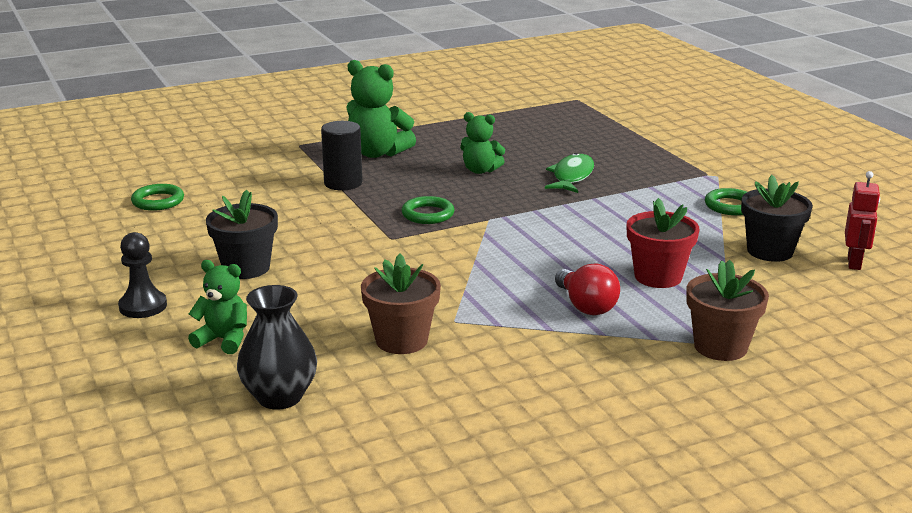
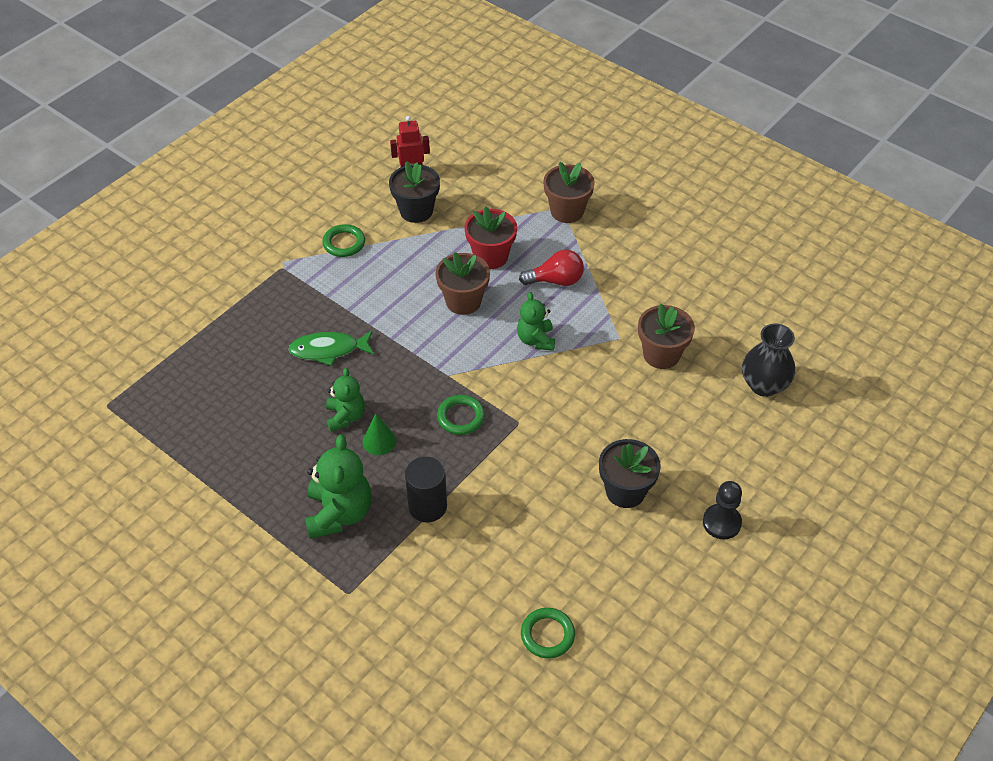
camera: 115 degrees left, 25 degrees up
green teddy bear [188,260,247,354] -> green teddy bear moved to [517,292,555,351]
red light bulb [555,263,620,315] -> red light bulb turned 45 degrees clockwise [519,250,584,286]
none -> green cone [363,414,396,455]
none -> brown flower pot [436,252,490,315]

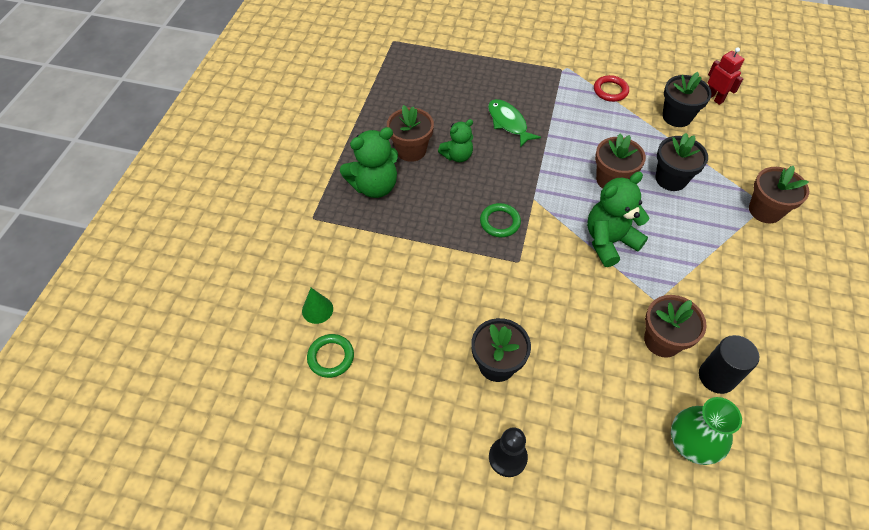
camera: 65 degrees right, 5 degrees up
green ring [322,224,365,257] -> red ring [594,75,629,102]
green cone [363,414,396,455] -> green cone moved to [302,288,333,324]
black cylinder [405,457,447,522] -> black cylinder moved to [699,335,759,394]
red flower pot [465,206,517,269] -> black flower pot [656,133,708,191]
green teddy bear [517,292,555,351] -> green teddy bear [587,172,650,267], size x1.60
red light bulb [519,250,584,286] -> none
black vase [742,323,795,397] -> green vase [671,397,742,465]
none -> brown flower pot [387,105,434,162]

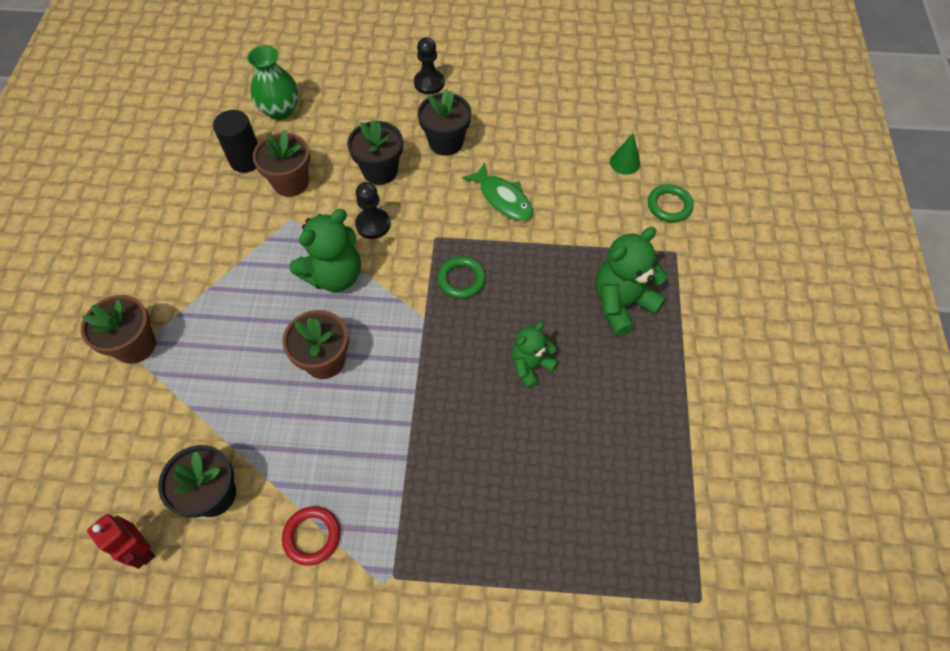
camera: 170 degrees right, 5 degrees up
green ring [307,334,354,378] -> green ring moved to [648,184,694,222]
brown flower pot [387,105,434,162] -> none
green fish [488,99,541,148] -> green fish moved to [462,162,533,221]
black flower pot [656,133,708,191] -> black flower pot moved to [347,120,403,185]
none -> black pawn [355,182,390,239]

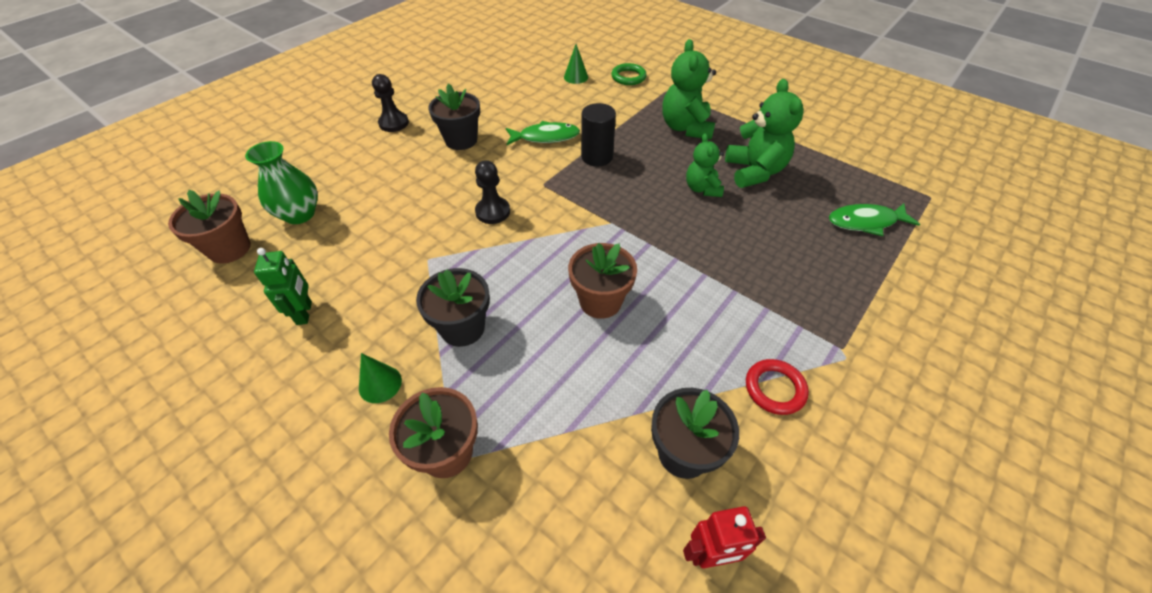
camera: 55 degrees left, 10 degrees down
black cylinder [213,110,258,173] -> black cylinder moved to [581,103,616,167]
brown flower pot [253,130,310,197] -> brown flower pot moved to [168,190,251,264]
green teddy bear [289,209,361,292] -> green teddy bear moved to [725,79,804,188]
black flower pot [347,120,403,185] -> black flower pot moved to [416,268,490,347]
green ring [438,256,486,299] -> none
none -> green robot [254,248,312,325]
none -> green cone [359,353,402,403]
none -> green fish [829,203,920,236]

